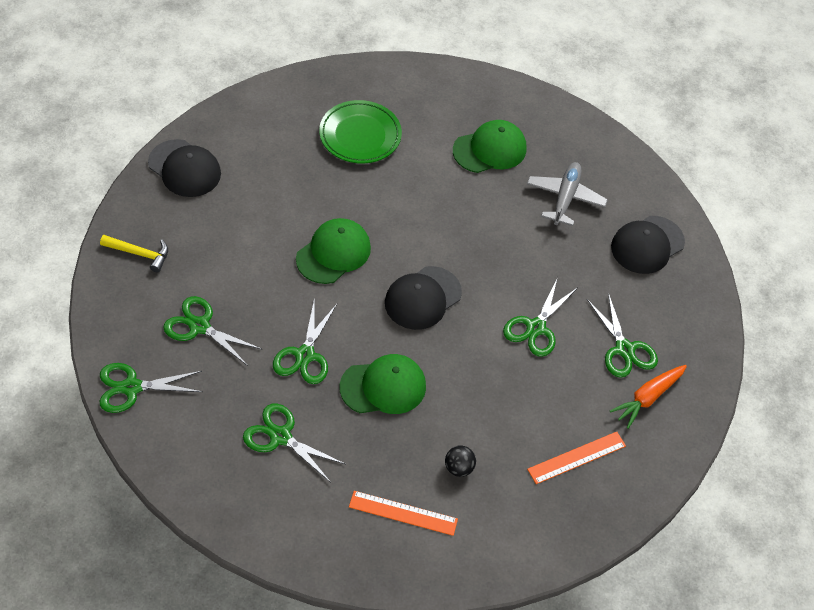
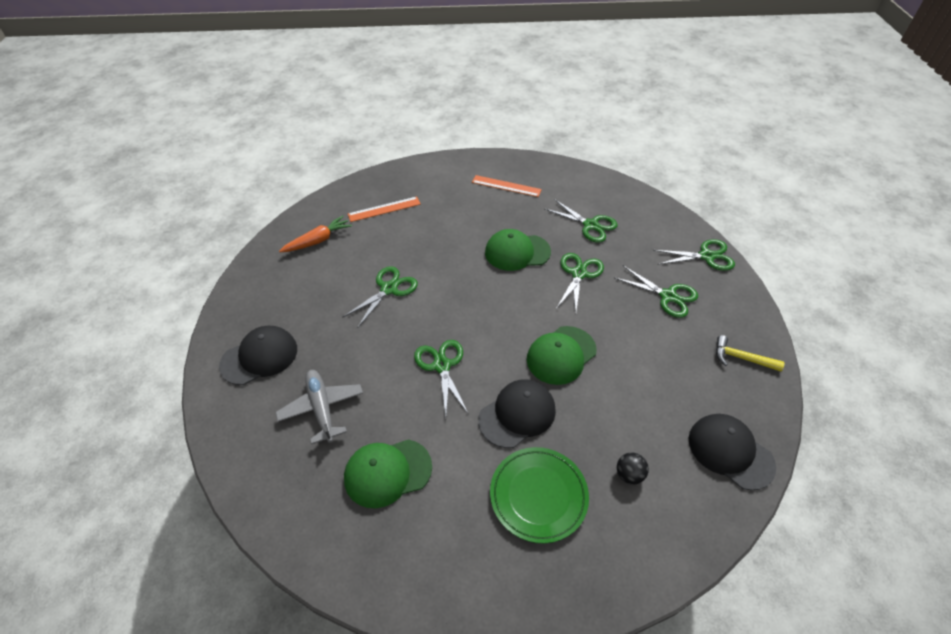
camera: 170 degrees left, 5 degrees down
black cap [385,266,462,330] -> black cap moved to [478,379,556,448]
black ball [445,445,476,477] -> black ball moved to [617,452,649,484]
grey plane [527,162,608,226] -> grey plane turned 135 degrees clockwise [275,370,363,444]
green scissors [587,293,658,378] -> green scissors moved to [414,340,469,417]

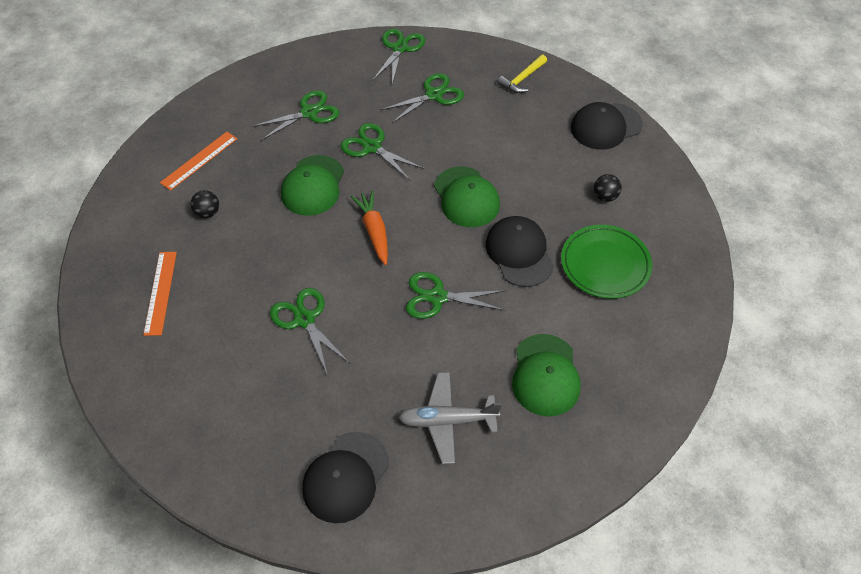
camera: 70 degrees left, 5 degrees up
black cap [219,326,297,385] -> black cap turned 135 degrees counterclockwise [302,432,389,523]
orange carrot [279,216,352,252] -> orange carrot moved to [351,190,388,265]
none -> black ball [190,190,219,218]

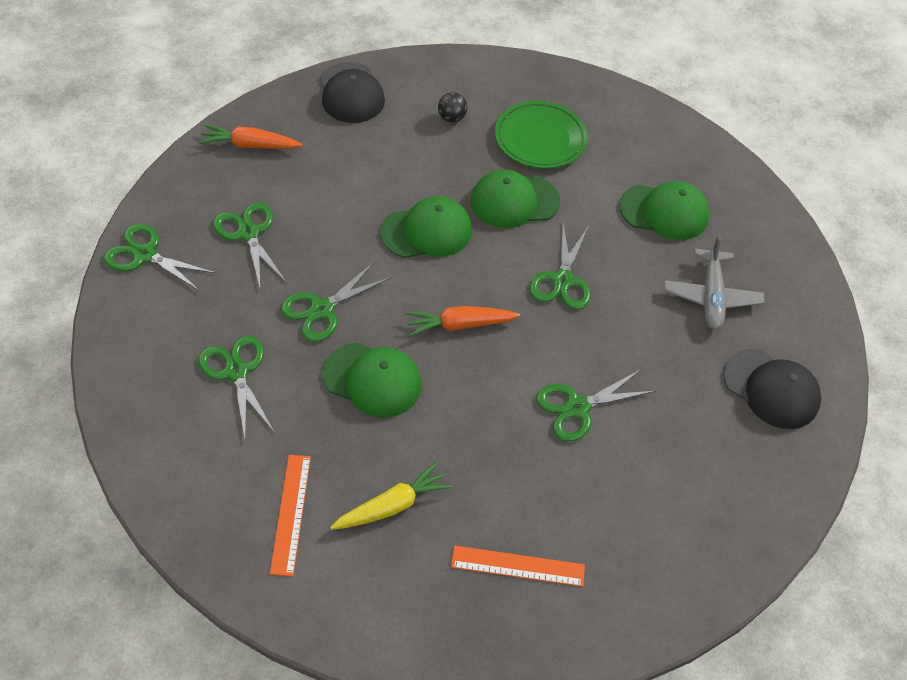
camera: 85 degrees left, 0 degrees up
orange ruler [160,132,237,191] -> orange ruler turned 45 degrees clockwise [270,455,311,576]
black ball [190,190,219,218] -> yellow carrot [330,461,453,530]
black cap [486,216,554,287] -> green cap [471,170,560,228]
yellow hammer [498,54,547,93] -> orange carrot [199,124,303,149]

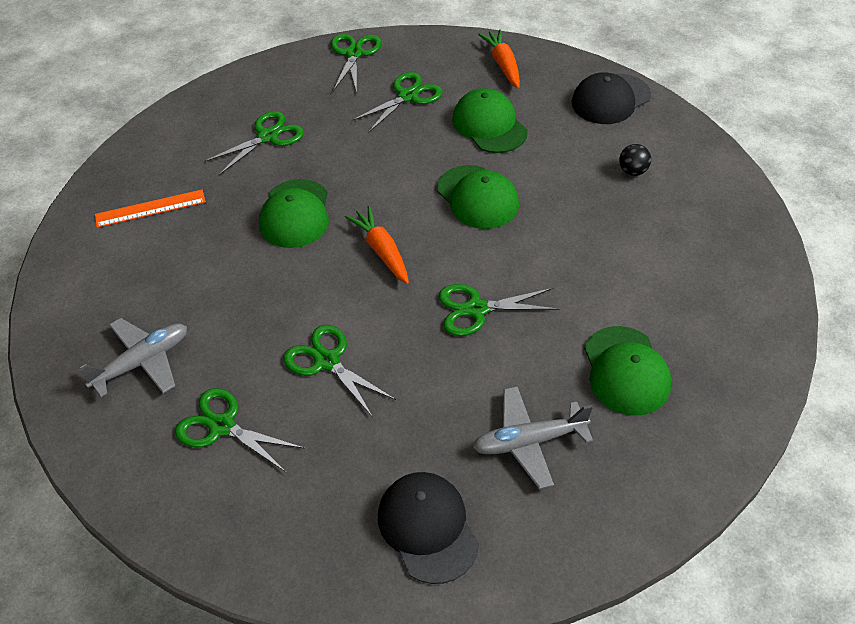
camera: 75 degrees right, 5 degrees down
green scissors [281,262,391,342] -> green scissors moved to [175,388,305,473]
yellow carrot [330,461,453,530] -> none
orange ruler [451,546,585,587] -> grey plane [78,318,187,397]
green cap [471,170,560,228] -> green cap moved to [452,88,528,153]
green plate [495,101,588,169] -> none
black cap [723,349,821,429] -> black cap turned 135 degrees clockwise [378,472,479,584]

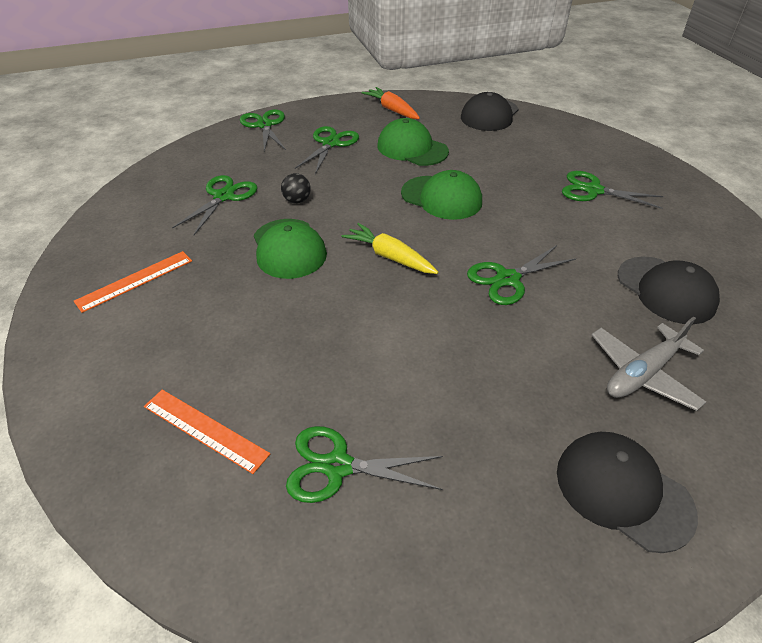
camera: 25 degrees left, 5 degrees down
grey plane [78,318,187,397] -> orange ruler [144,390,270,474]
green scissors [283,325,396,417] -> green scissors moved to [562,171,664,209]
orange carrot [345,206,409,284] -> yellow carrot [341,223,438,274]
green cap [584,326,671,416] -> black cap [618,256,720,324]
black ball [619,144,651,176] -> black ball moved to [281,173,311,203]

